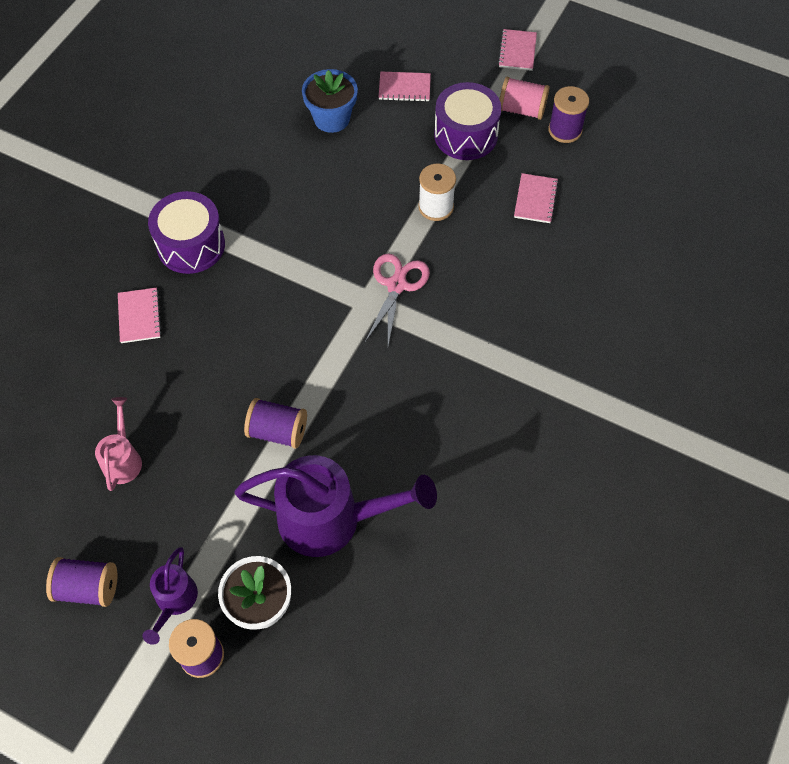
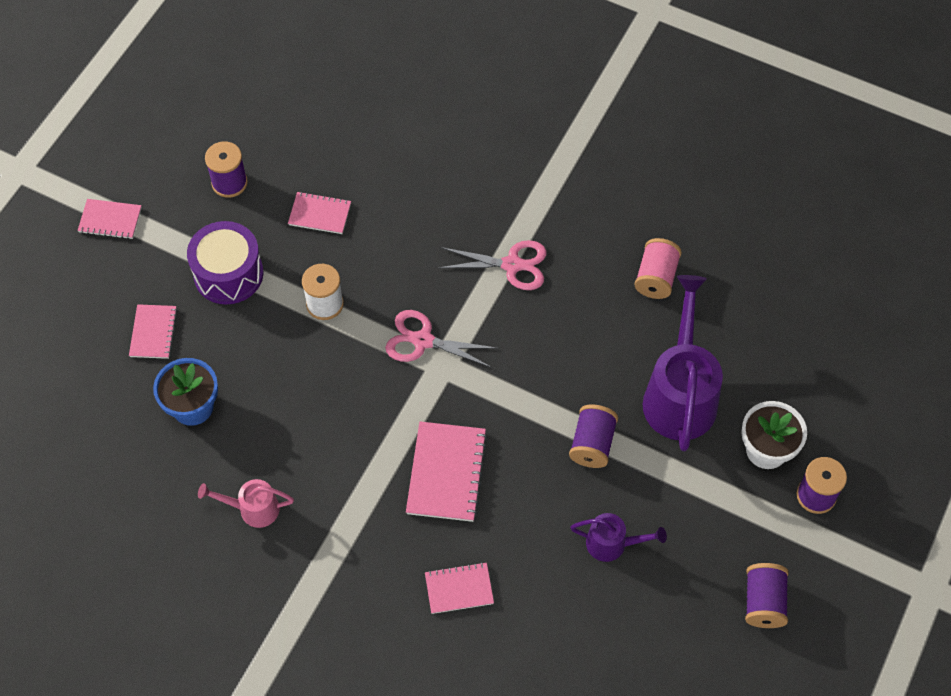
camera: 90 degrees left, 0 degrees up
pink watering can [95,397,142,491] -> pink watering can moved to [198,479,294,528]
purple watering can [142,547,198,645] -> purple watering can moved to [570,513,667,562]
purple drum [148,191,225,274] -> none
pink spool [499,77,550,120] -> pink spool moved to [634,238,682,299]
none -> pink notebook [406,422,488,522]
none -> pink scissors [438,240,547,290]

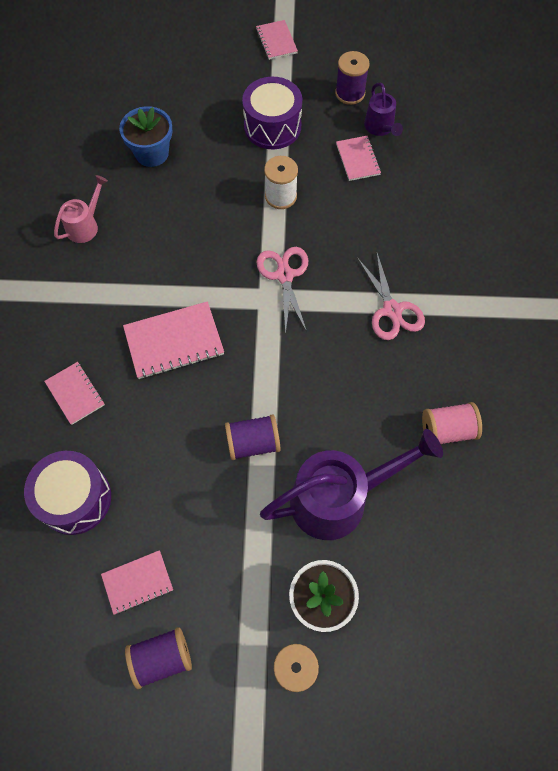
camera: 65 degrees right, 5 degrees up
pink notebook [129,304,178,359] -> pink notebook moved to [101,550,173,615]
pink watering can [198,479,294,528] -> pink watering can turned 60 degrees clockwise [54,175,108,243]
purple watering can [570,513,667,562] -> purple watering can moved to [364,82,403,136]
none -> purple drum [24,451,111,535]

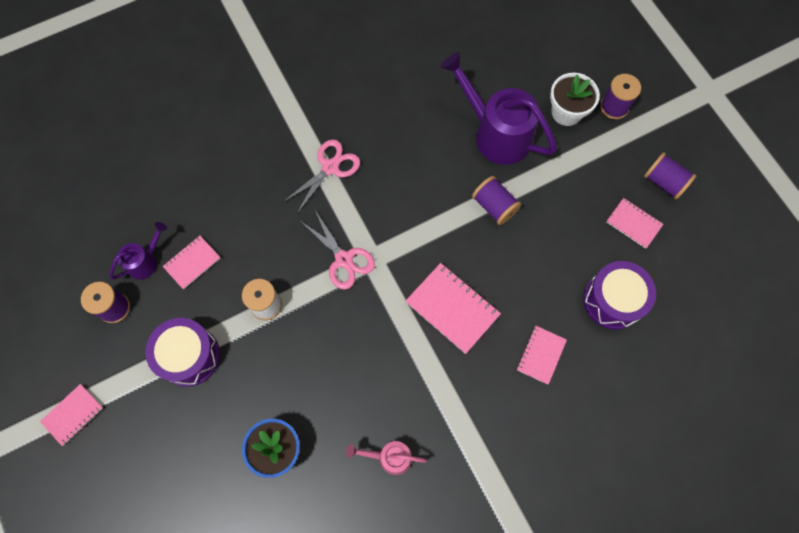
camera: 120 degrees left, 5 degrees up
pink scissors [257,247,308,335] -> pink scissors turned 90 degrees counterclockwise [300,210,375,290]
pink spool [422,402,482,444] -> none

